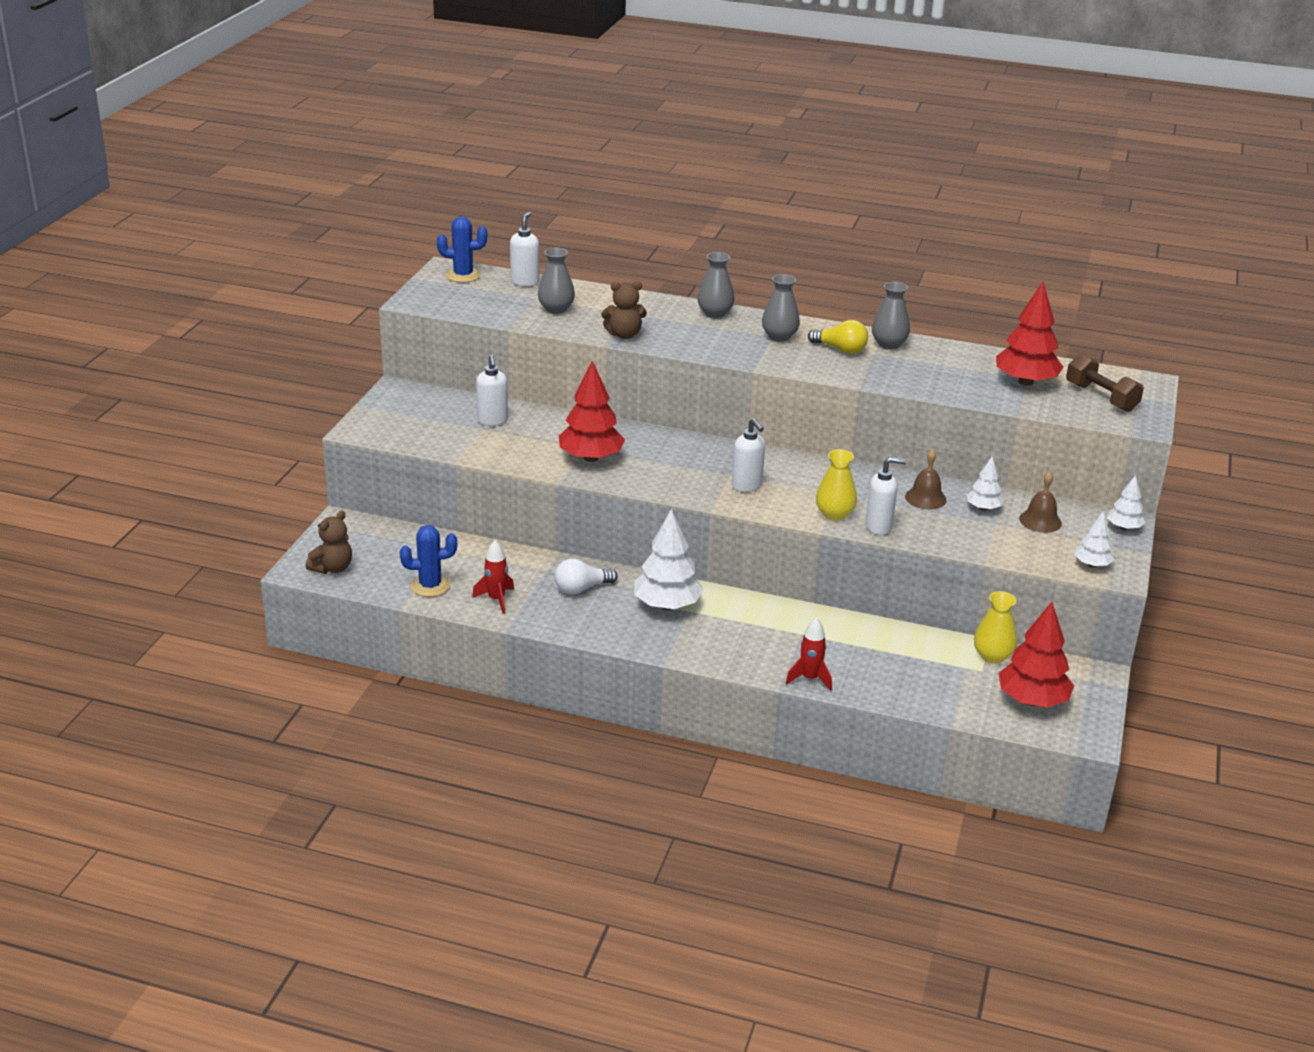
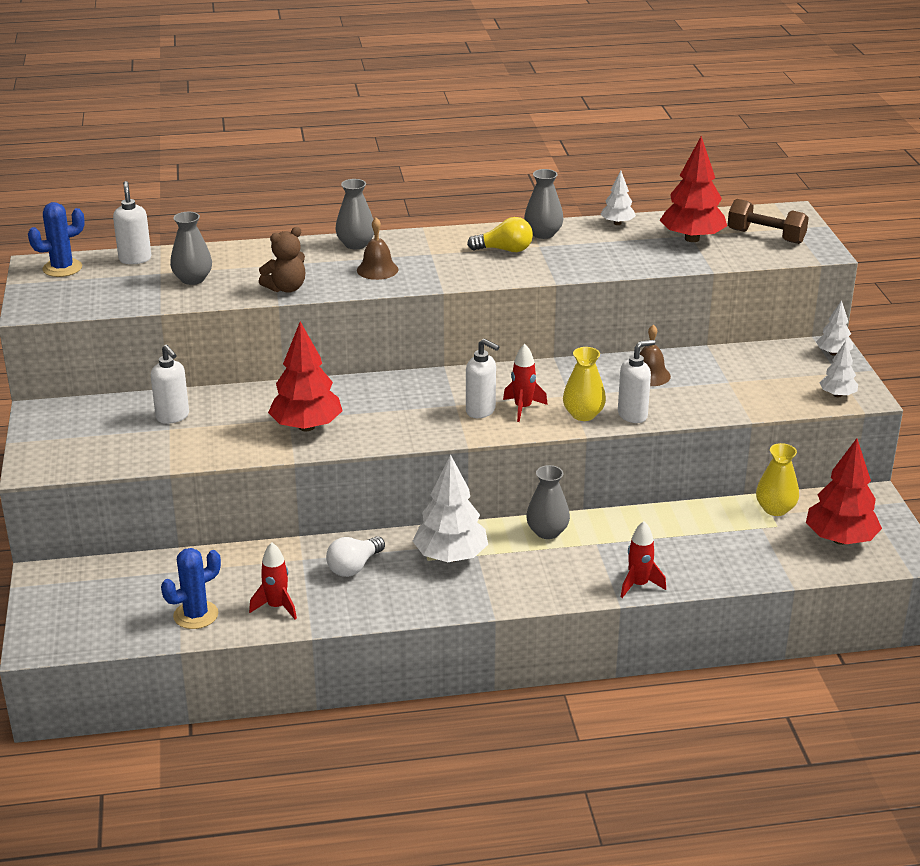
camera: 25 degrees left, 0 degrees up
brown teddy bear [305,511,352,574] -> none
grey vase [762,274,800,342] -> grey vase moved to [526,465,570,539]
white tree [967,457,1004,511] -> white tree moved to [600,170,636,225]
brown bell [1019,472,1062,533] -> brown bell moved to [357,218,399,280]
none -> red rocket [503,344,548,422]

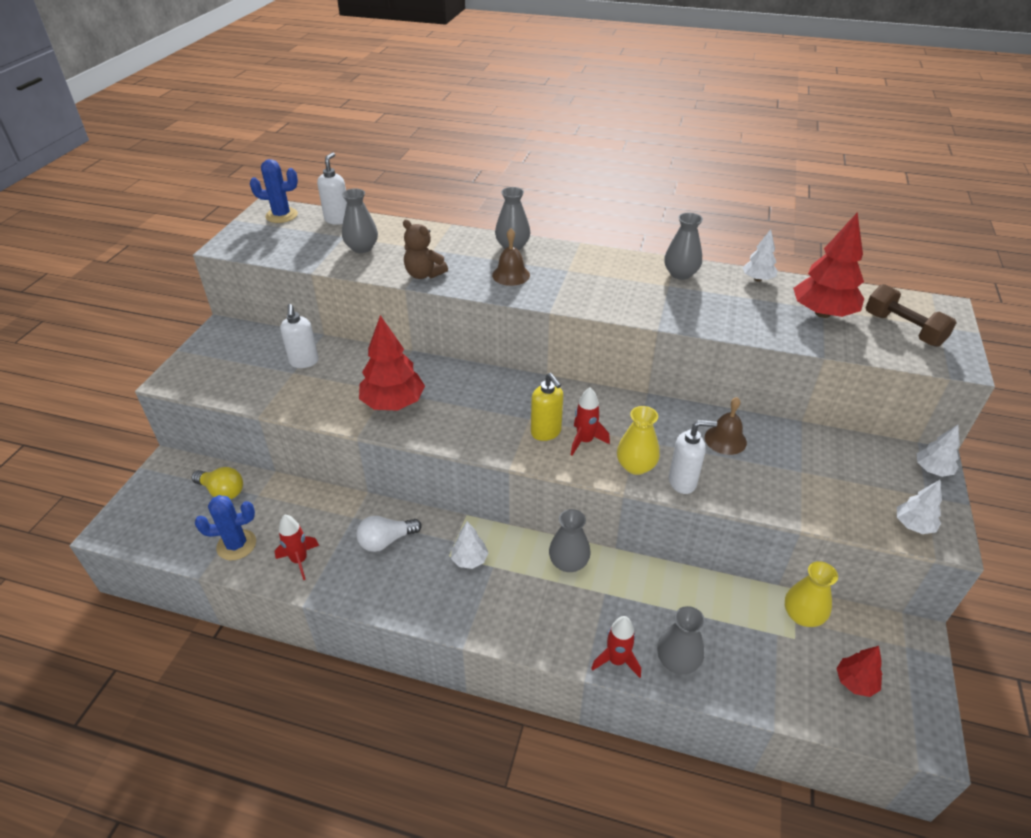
camera: 25 degrees right, 10 degrees up
brown teddy bear [259,227,305,293] -> brown teddy bear turned 45 degrees clockwise [403,220,448,279]
white tree [413,454,488,562] -> white tree [451,521,488,569], size x0.54
white soap dispenser [466,339,499,418] -> yellow soap dispenser [531,373,563,441]
yellow light bulb [467,217,533,252] -> yellow light bulb moved to [191,467,243,500]
red tree [806,438,882,545] -> red tree [836,646,882,697], size x0.54
none -> grey vase [657,606,705,674]

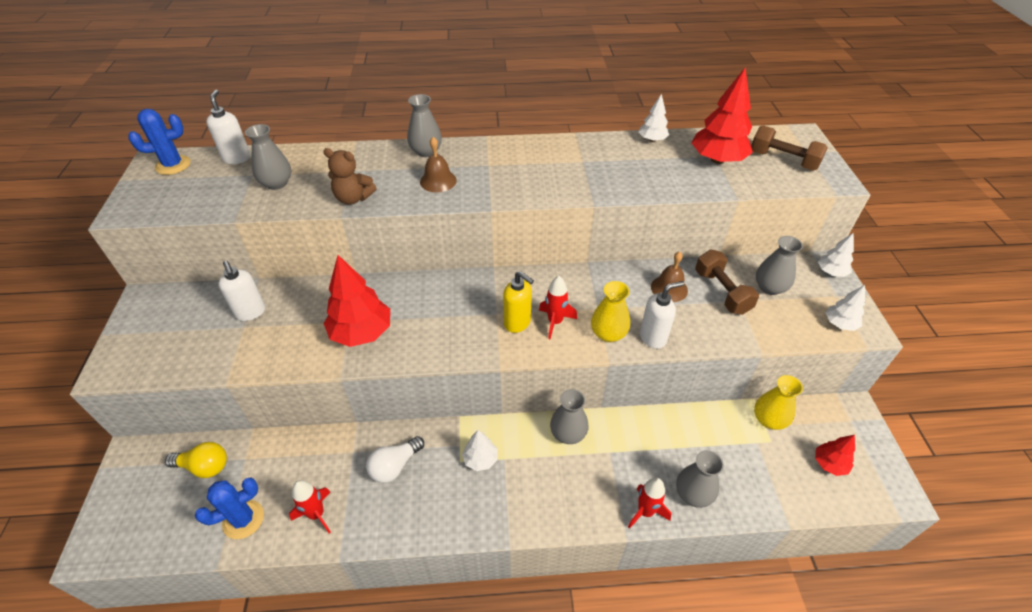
camera: 20 degrees left, 5 degrees up
grey vase [664,213,703,280] -> grey vase moved to [756,236,803,295]
none -> brown dumbbell [695,249,759,315]

